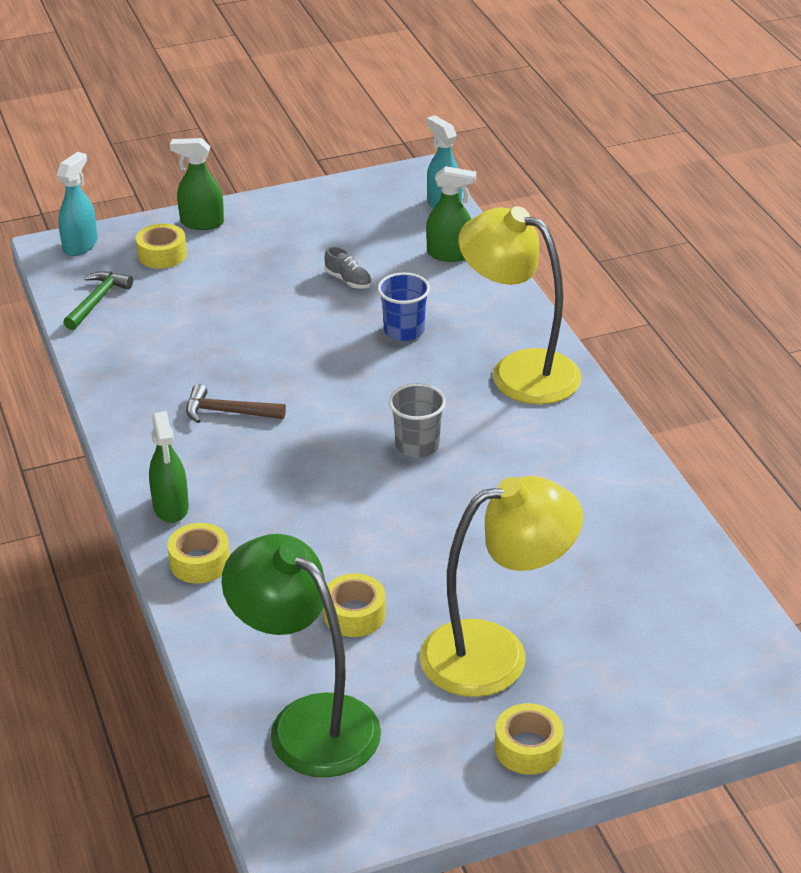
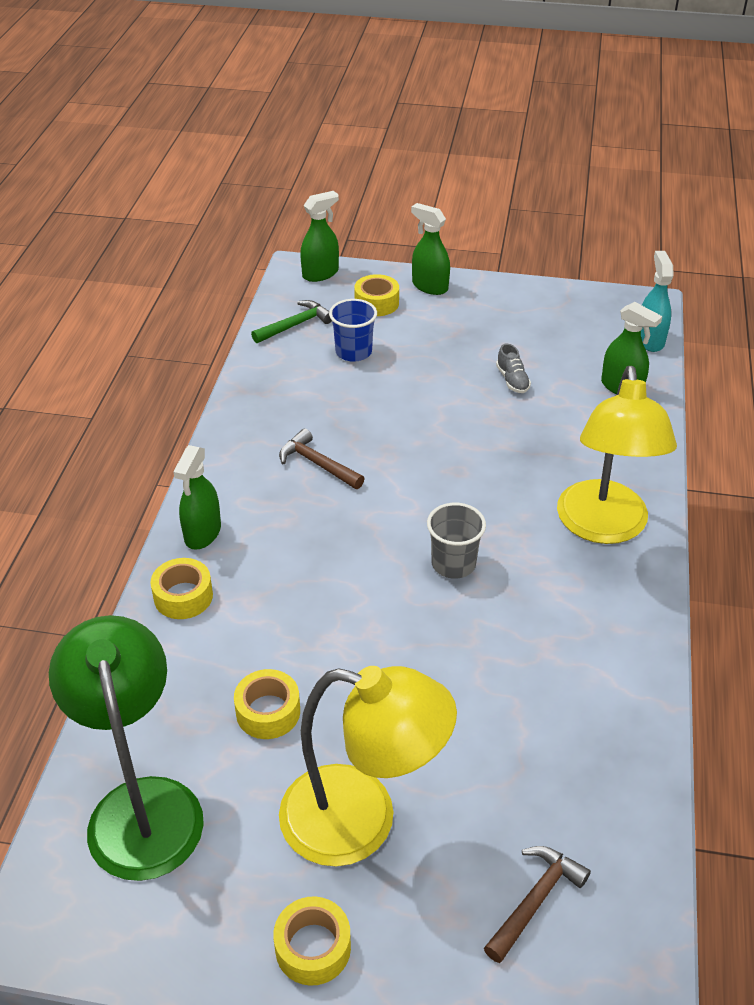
camera: 30 degrees right, 5 degrees up
turquoise spray bottle [57,152,98,256] -> green spray bottle [300,191,339,282]
blue cup [377,272,430,341] -> blue cup moved to [329,299,377,362]
yellow lamp [458,206,582,405] -> yellow lamp turned 150 degrees counterclockwise [557,366,677,544]
none -> brown hammer [484,846,591,963]

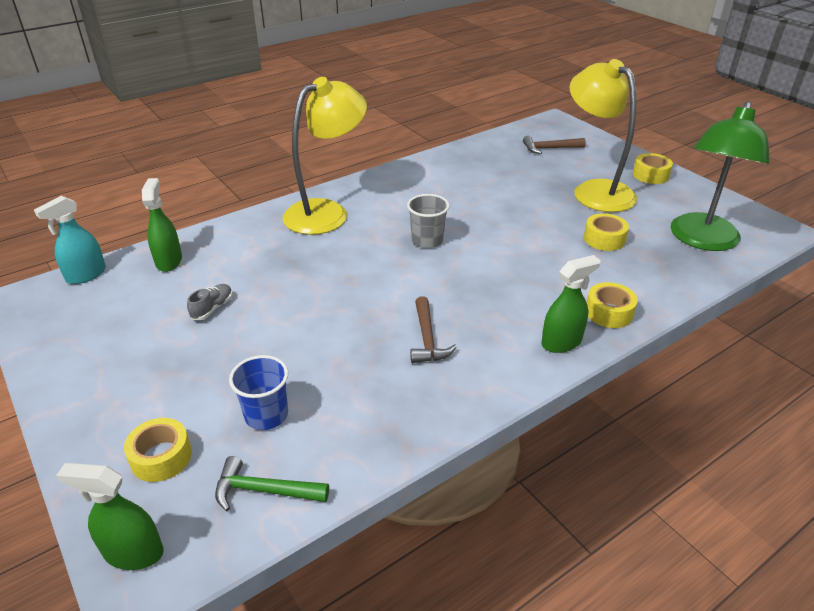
camera: 135 degrees left, 5 degrees down
green spray bottle [411,203,450,295] -> none

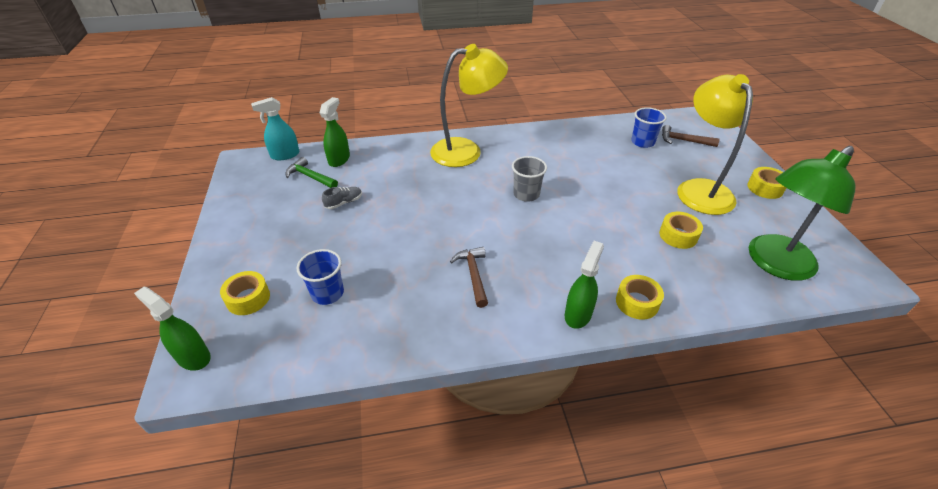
camera: 25 degrees right, 5 degrees up
green hammer [215,456,329,511] -> green hammer moved to [285,157,338,188]
brown hammer [410,296,457,363] -> brown hammer turned 150 degrees clockwise [450,247,488,308]
green spray bottle [541,255,601,353] -> green spray bottle turned 60 degrees counterclockwise [565,241,604,329]
none -> blue cup [631,107,667,148]

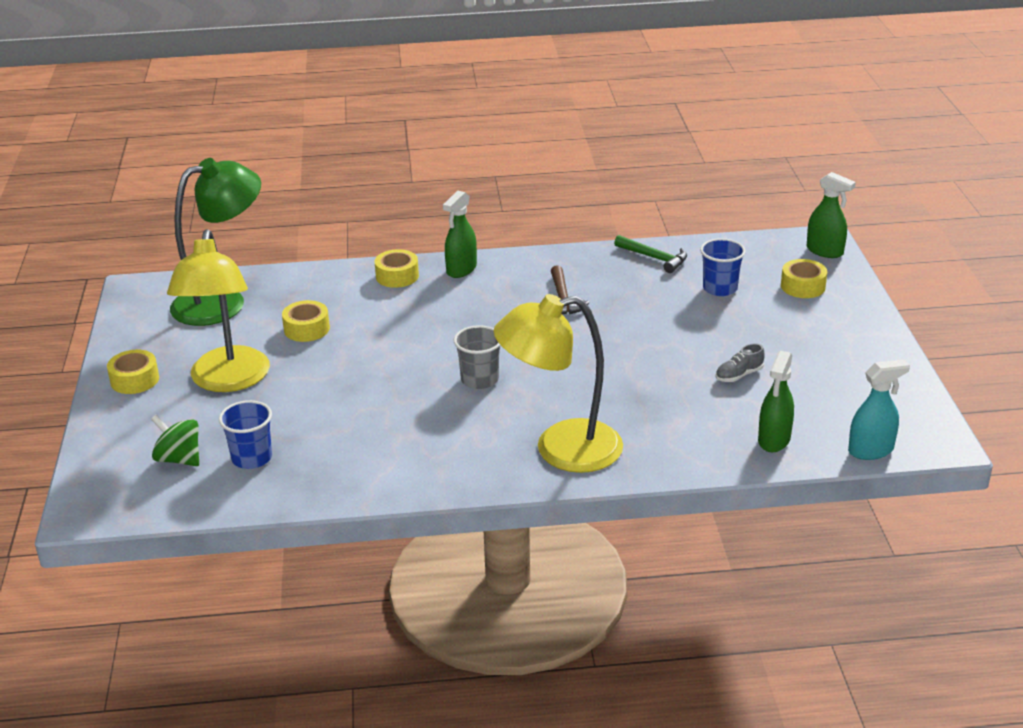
camera: 175 degrees left, 10 degrees down
green hammer [285,157,338,188] -> green hammer moved to [614,235,687,273]
brown hammer [662,125,720,147] -> green spinning top [151,415,199,466]

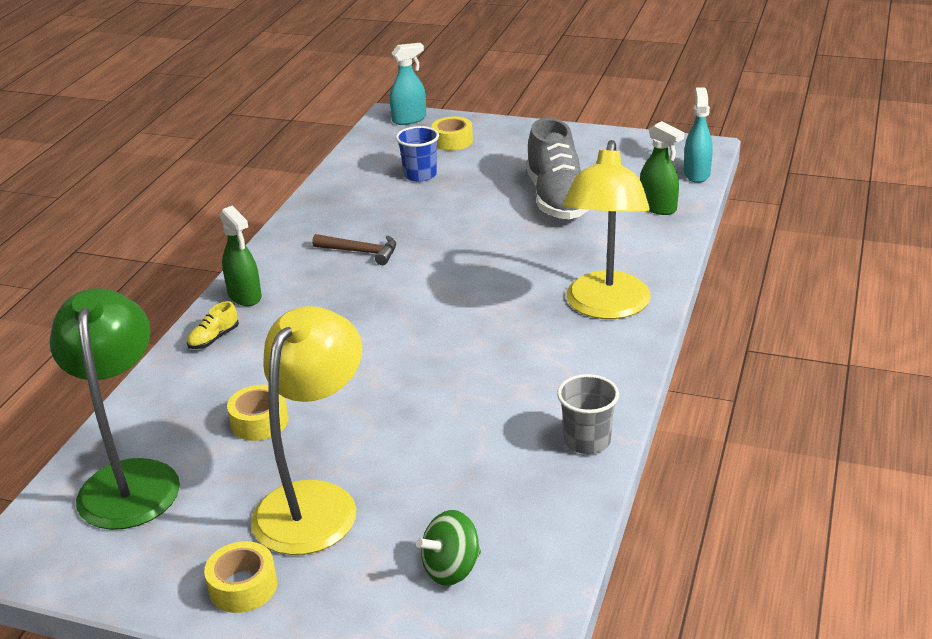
camera: 65 degrees left, 0 degrees up
yellow lamp [167,229,270,392] -> yellow lamp turned 90 degrees counterclockwise [251,306,362,555]
blue cup [219,400,272,469] -> none
yellow tape [375,249,419,288] -> yellow shoe [187,301,239,349]
grey cup [454,325,500,389] -> grey cup moved to [557,374,619,454]
green hammer [614,235,687,273] -> none
grey shoe [715,343,765,382] -> grey shoe [526,118,589,219], size x2.48
green spray bottle [807,172,856,258] -> turquoise spray bottle [390,43,426,125]

